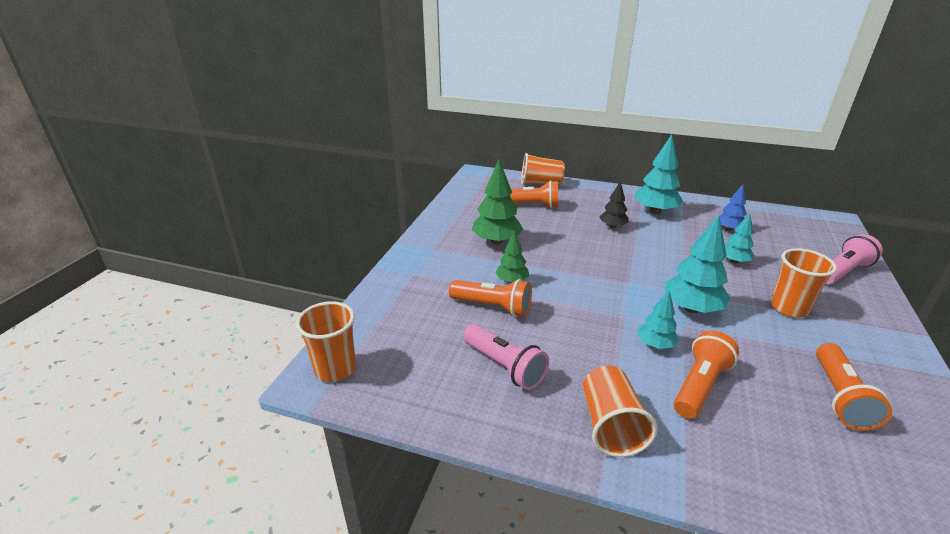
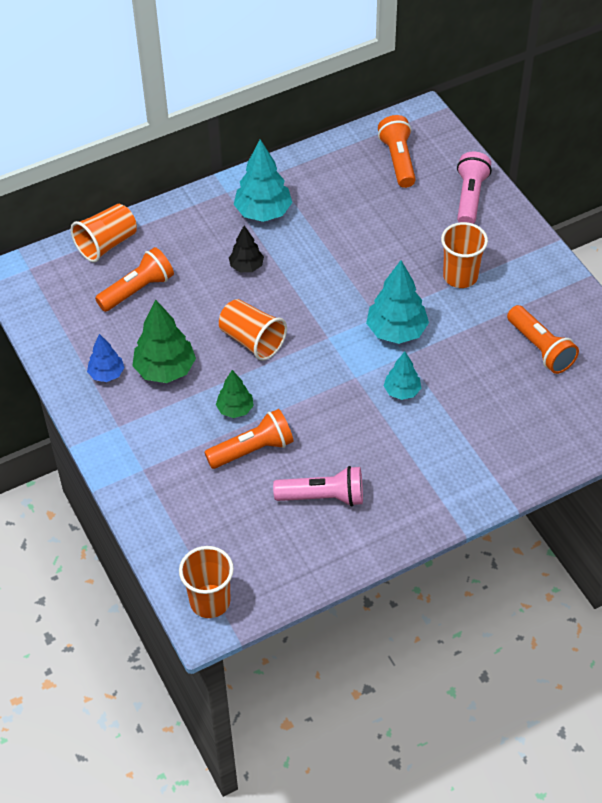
camera: 45 degrees left, 20 degrees up
orange cup [583,366,658,457] -> orange cup moved to [219,299,287,361]
orange flashlight [674,330,739,419] -> orange flashlight moved to [378,115,416,188]
blue tree [719,184,747,231] -> blue tree moved to [87,334,125,382]
turquoise tree [725,213,755,264] -> none

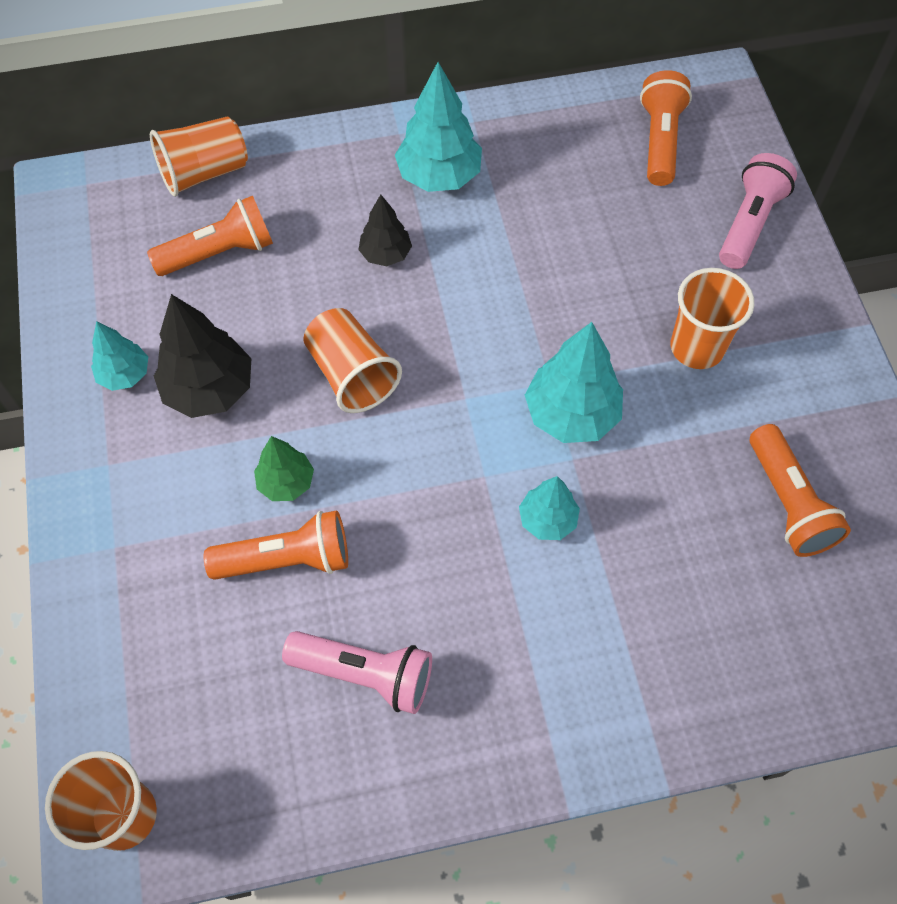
camera: 15 degrees right, 10 degrees up
blue tree [87,334,125,382] -> turquoise tree [91,321,148,391]
green tree [132,300,196,383] -> black tree [154,294,251,418]

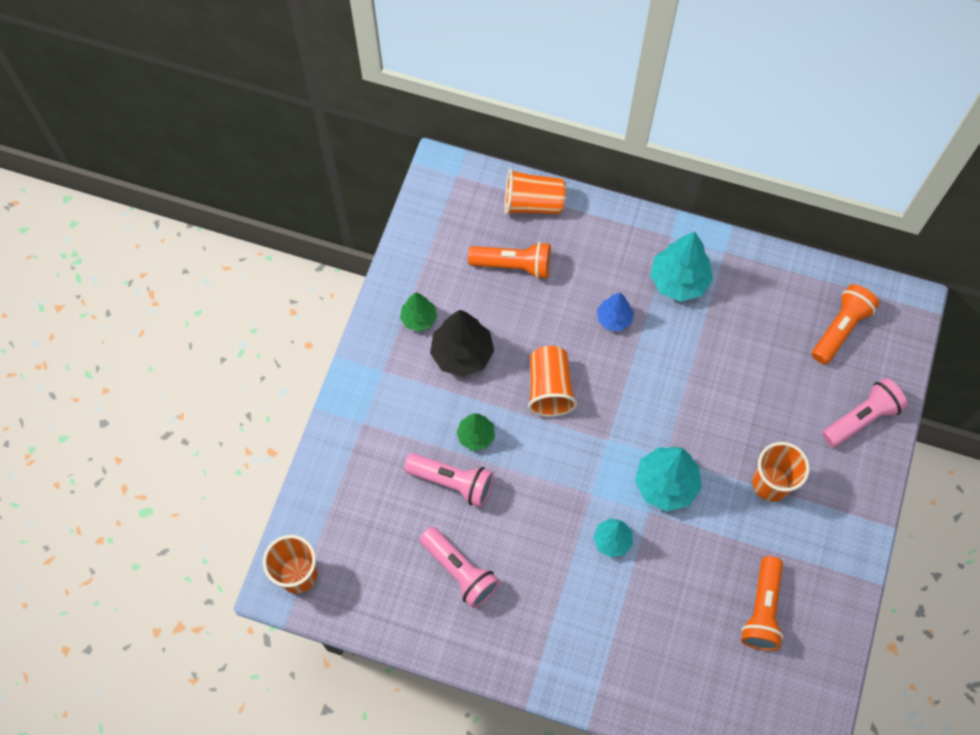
camera: 30 degrees right, 5 degrees up
turquoise tree [91,321,148,391] -> green tree [400,292,437,332]
orange flashlight [204,511,348,580] -> pink flashlight [404,453,494,507]
black tree [359,194,412,266] -> blue tree [597,293,634,331]

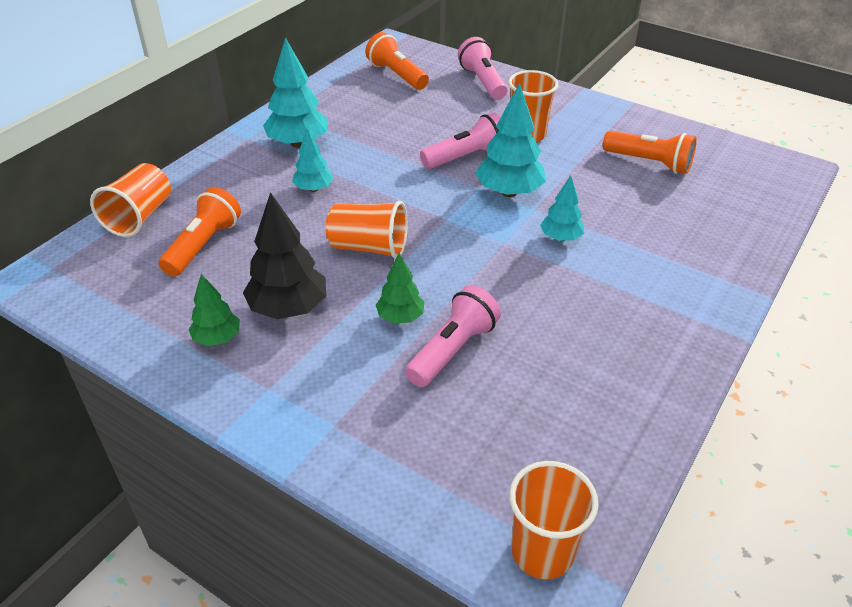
camera: 75 degrees left, 25 degrees down
pink flashlight [420,527,500,608] -> pink flashlight moved to [420,113,501,169]
blue tree [597,293,634,331] -> turquoise tree [292,128,334,192]

